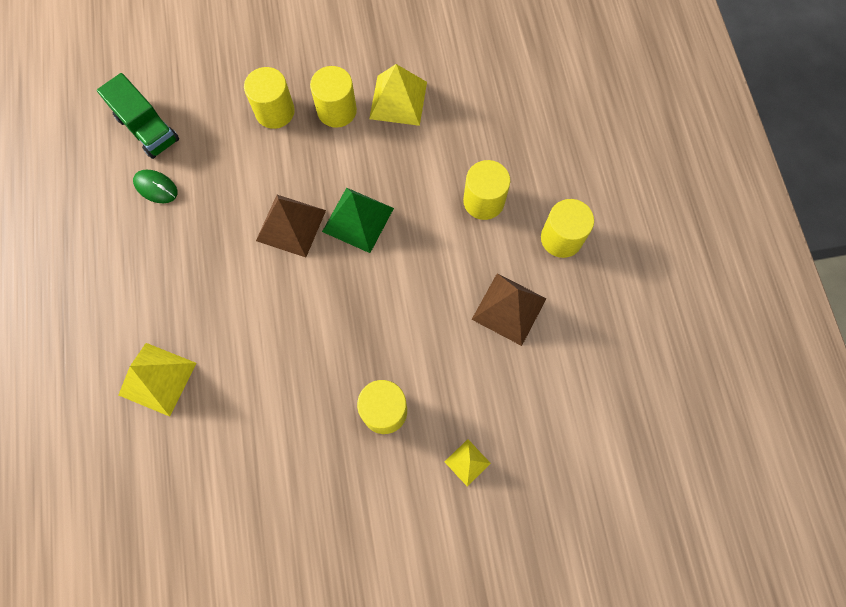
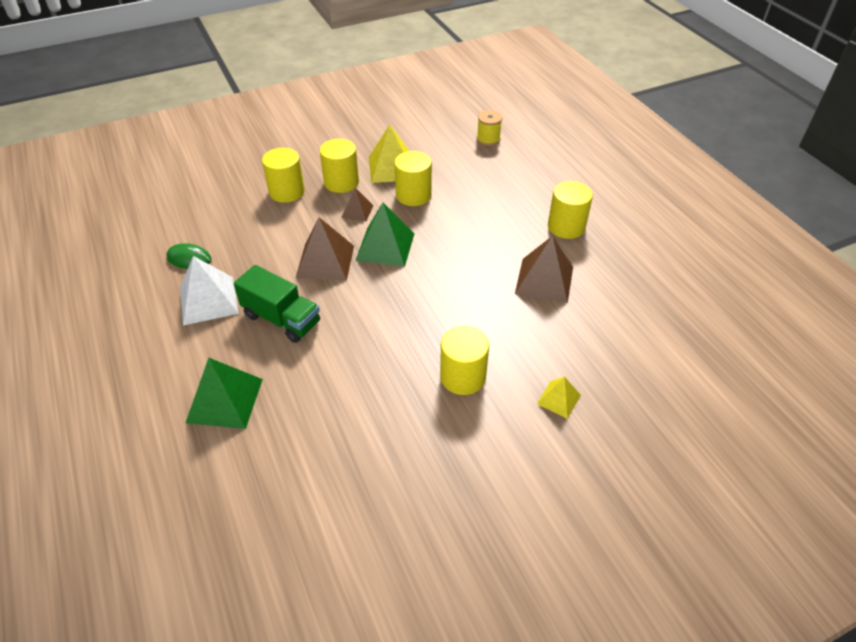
camera: 15 degrees left, 25 degrees down
green truck [97,73,179,159] -> green truck moved to [234,265,320,343]
yellow pyramid [119,343,197,417] -> green pyramid [186,358,263,429]
yellow cylinder [463,160,510,220] -> yellow cylinder moved to [394,151,432,206]
none -> white pyramid [180,256,239,325]
none -> brown pyramid [341,188,374,222]
none -> yellow spool [477,110,502,146]

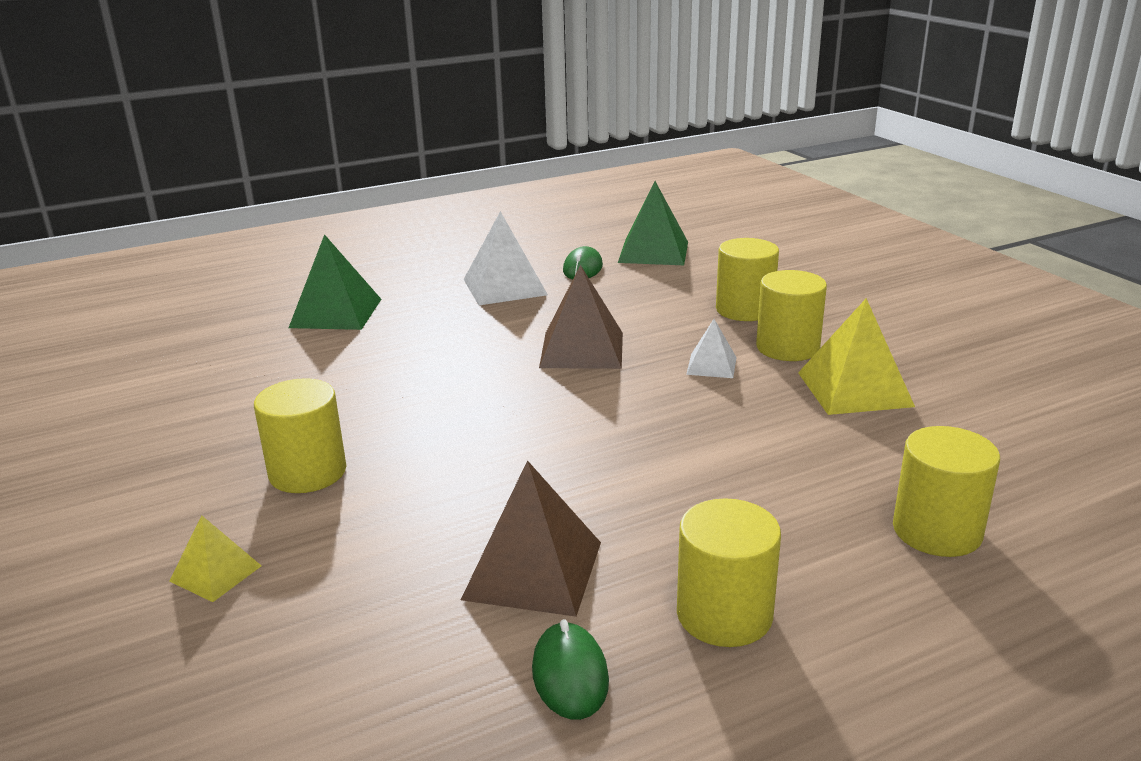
camera: 90 degrees right, 20 degrees down
green truck [234,265,320,343] -> none
brown pyramid [341,188,374,222] -> white pyramid [686,319,736,378]
green pyramid [355,203,414,267] -> green pyramid moved to [618,181,688,265]
yellow cylinder [394,151,432,206] -> yellow cylinder moved to [893,426,1000,557]
yellow spool [477,110,502,146] -> none
none -> green mouse [532,619,609,720]

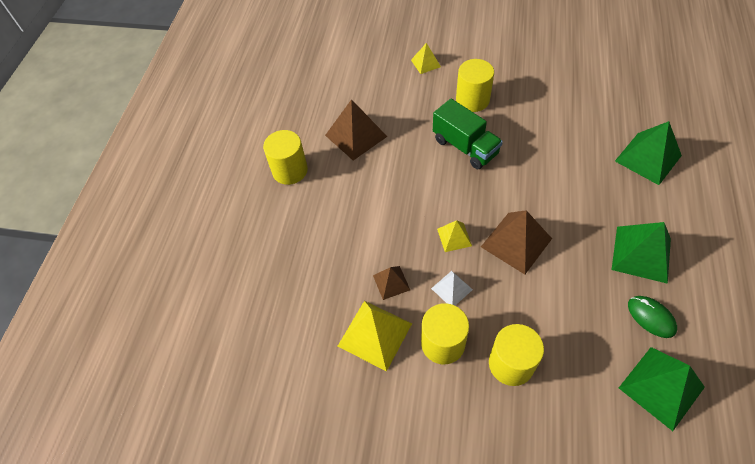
camera: 130 degrees right, 30 degrees up
white pyramid [463,211,548,305] -> green pyramid [612,222,671,284]
green mouse [532,619,609,720] -> none
yellow cylinder [893,426,1000,557] -> none
none -> brown pyramid [373,266,410,300]
none -> green truck [433,99,503,169]
none -> yellow pyramid [437,220,472,252]

